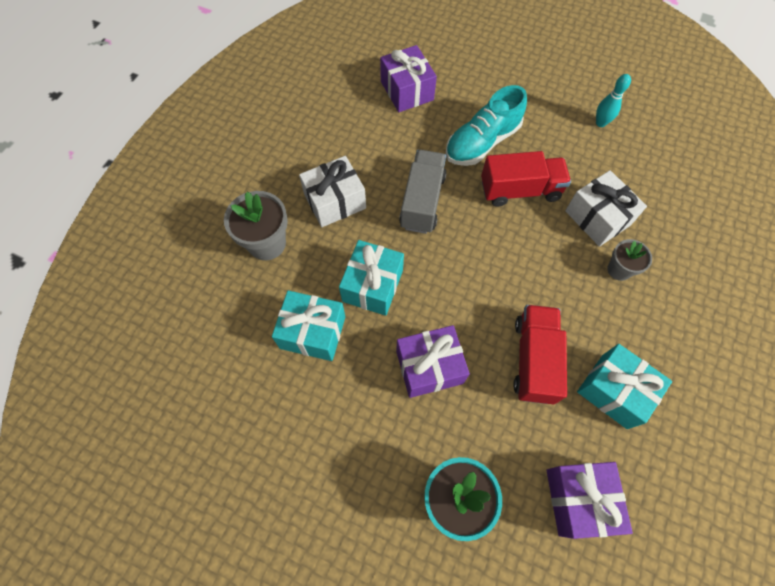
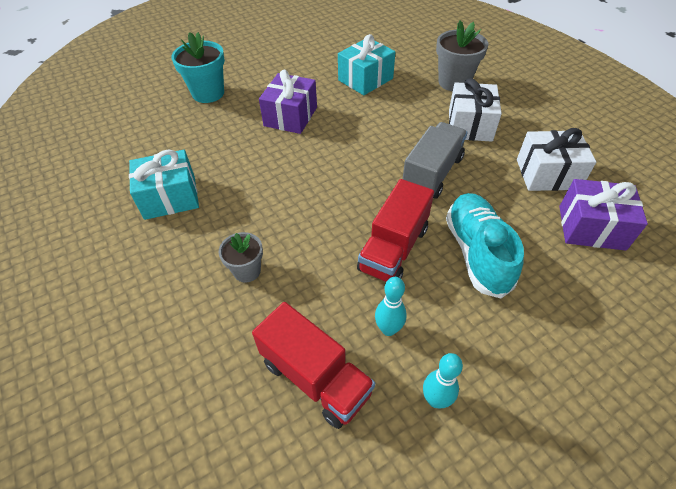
camera: 125 degrees right, 15 degrees down
turquoise gift [339,240,404,316] -> none
grey truck [399,150,447,234] -> grey truck turned 105 degrees counterclockwise [403,122,468,199]
red truck [513,305,567,404] -> red truck moved to [252,302,375,429]
purple gift [546,462,633,539] -> none
white gift [565,170,647,247] -> white gift moved to [517,128,596,191]
none -> turquoise bowling pin [375,277,407,336]

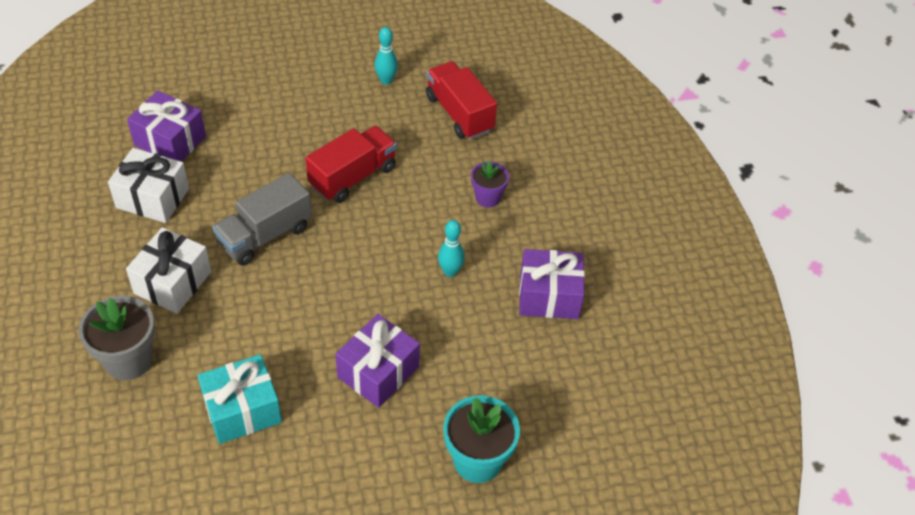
camera: 165 degrees left, 0 degrees up
turquoise gift [129,150,199,220] -> purple gift [519,249,585,319]
grey flower pot [219,232,263,283] -> purple flower pot [471,161,509,208]
turquoise bowling pin [375,277,407,336] -> turquoise bowling pin moved to [438,220,465,277]
turquoise shoe [446,193,524,298] -> none

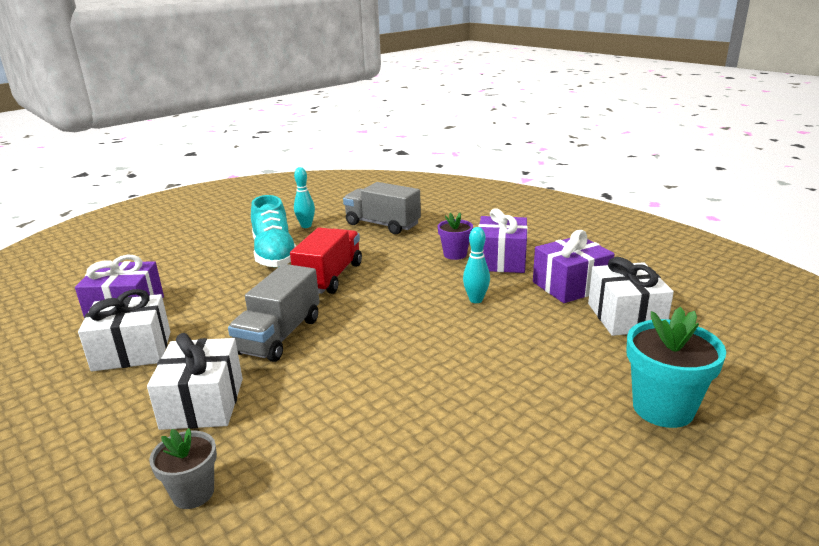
camera: 25 degrees left, 25 degrees down
grey flower pot [79,296,155,380] -> grey flower pot [149,428,217,509], size x0.61
turquoise gift [197,354,282,444] -> none
purple gift [336,314,420,408] -> purple gift moved to [478,208,528,273]
red truck [426,61,497,140] -> grey truck [343,182,421,234]
none -> turquoise shoe [251,195,296,267]
none -> white gift [588,257,674,336]

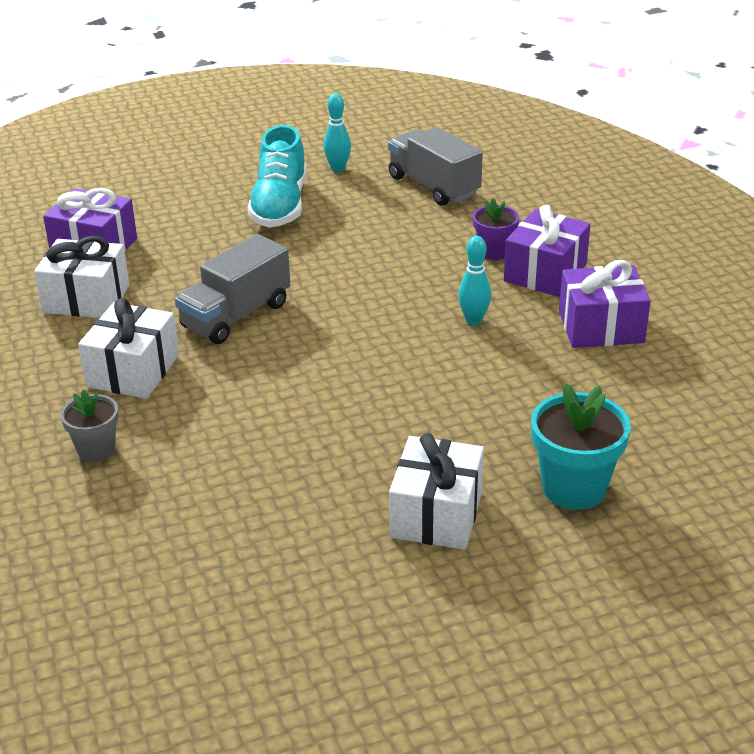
camera: 20 degrees right, 10 degrees up
red truck [290,227,362,294] -> none
white gift [588,257,674,336] -> white gift moved to [389,433,484,550]

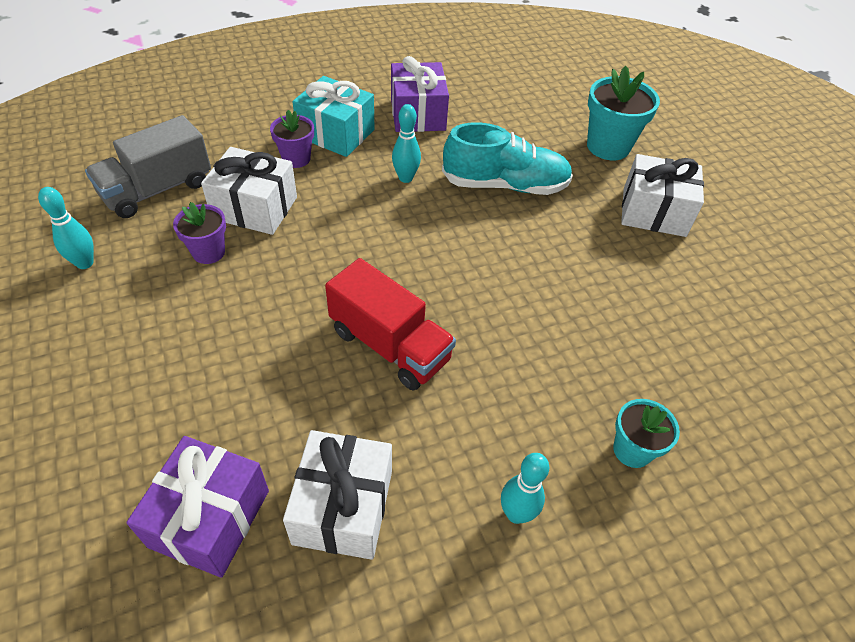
camera: 95 degrees left, 15 degrees up
grey flower pot [61,389,119,462] -> turquoise flower pot [613,399,680,468]
white gift [78,298,179,399] -> white gift moved to [201,147,297,235]
grey truck [175,234,290,344] -> red truck [325,258,456,390]
turquoise shoe [248,125,306,227] -> turquoise shoe moved to [442,122,573,195]
purple gift [504,205,591,297] -> turquoise gift [292,76,375,157]
none -> purple flower pot [173,202,226,264]
none -> turquoise bowling pin [501,453,549,524]

